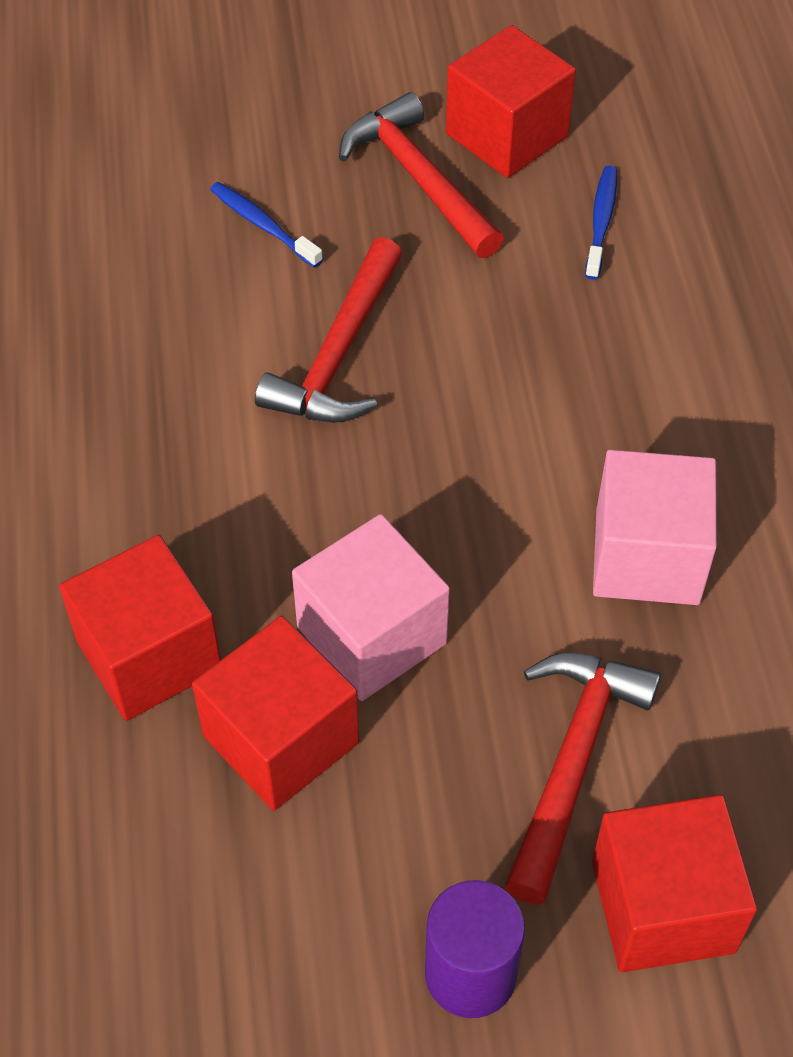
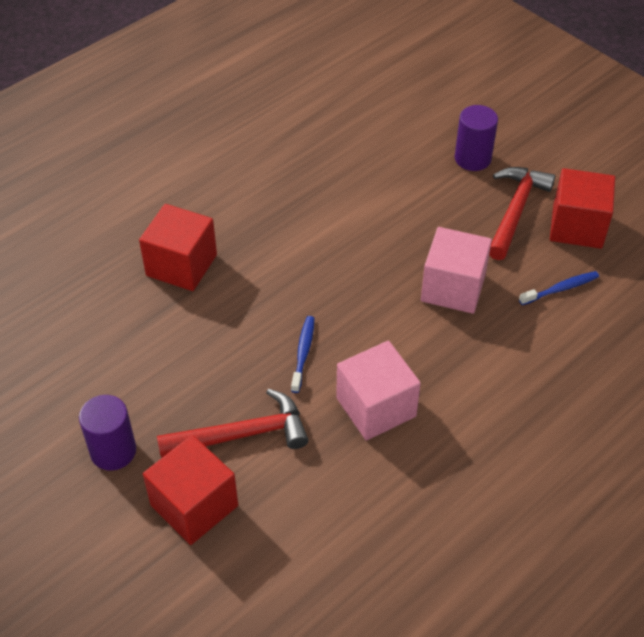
camera: 55 degrees right, 5 degrees down
red cube [192,616,359,811] -> none
blue toothbrush [210,182,323,268] -> blue toothbrush moved to [291,316,314,393]
red hammer [255,237,402,423] -> none
pink cube [292,514,450,701] -> pink cube moved to [421,227,492,314]
none -> purple cylinder [455,105,498,171]

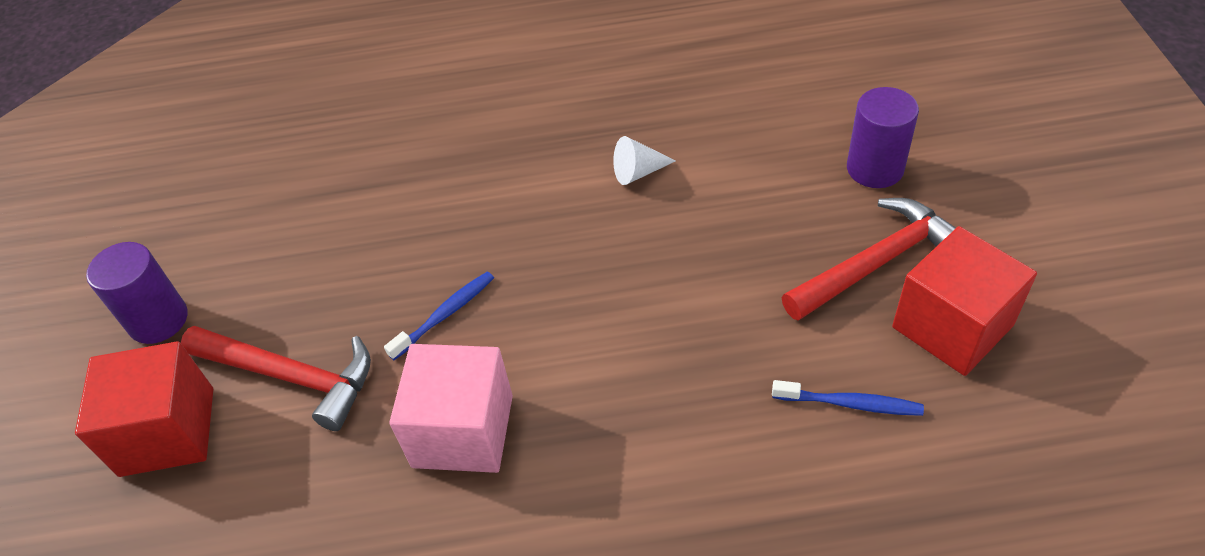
camera: 40 degrees right, 0 degrees up
red cube [139,204,217,291] -> none
pink cube [421,227,492,314] -> none
none -> white cone [613,136,676,185]

